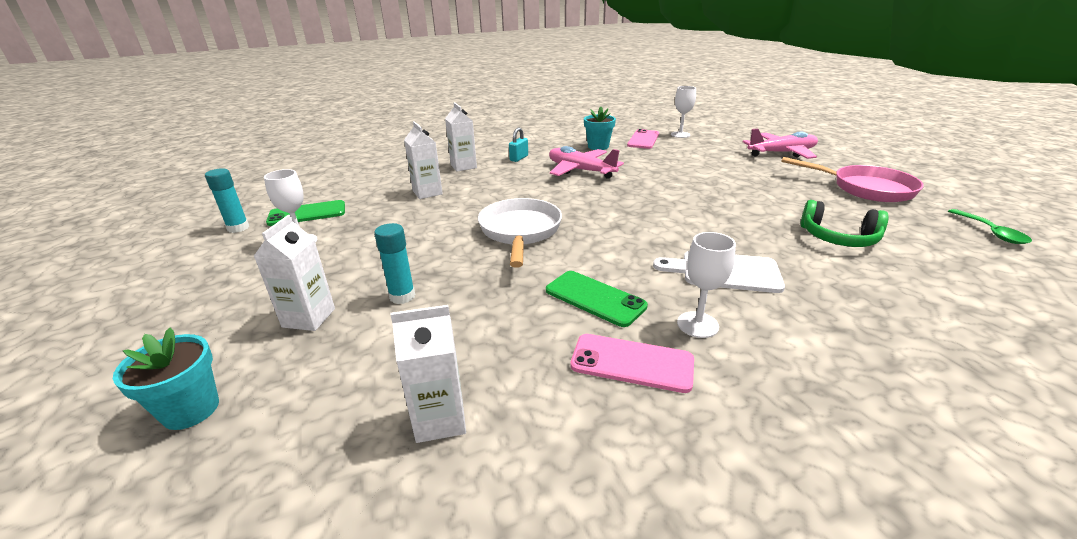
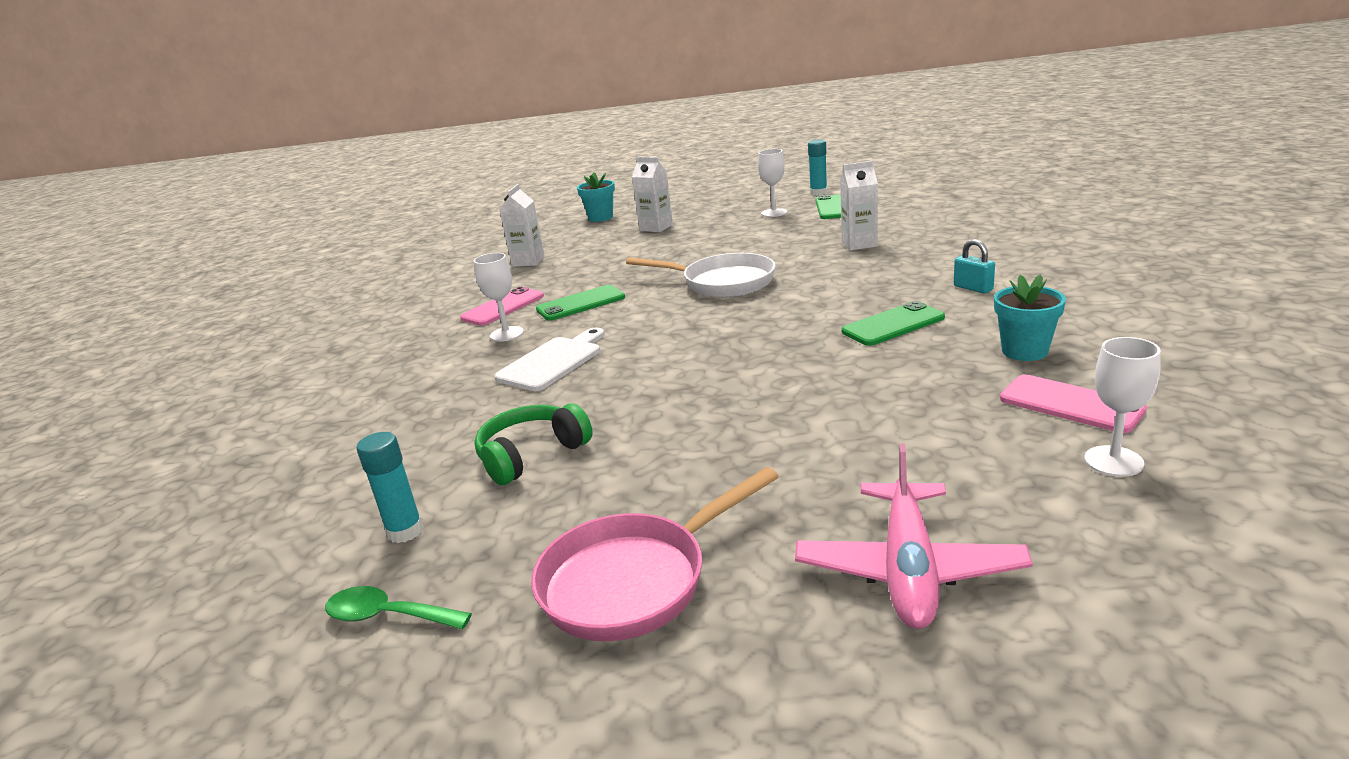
camera: 115 degrees right, 5 degrees down
turquoise glue stick [374,223,415,304] -> turquoise glue stick moved to [357,432,424,543]
white carton [445,102,477,172] -> none
pink plane [549,146,624,179] -> green phone [842,301,945,346]

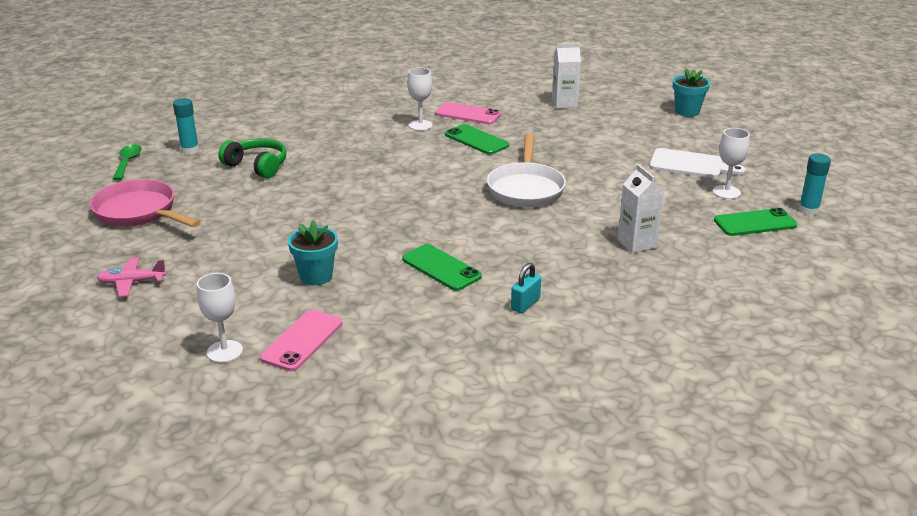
camera: 70 degrees right, 5 degrees up
white cutting board [494,328,605,391] -> white cutting board moved to [650,148,746,178]
white carton [632,157,673,232] -> none
pink plane [795,443,1033,629] -> pink plane [97,257,167,297], size x0.59
turquoise flower pot [994,274,1066,361] -> turquoise flower pot moved to [288,220,338,285]

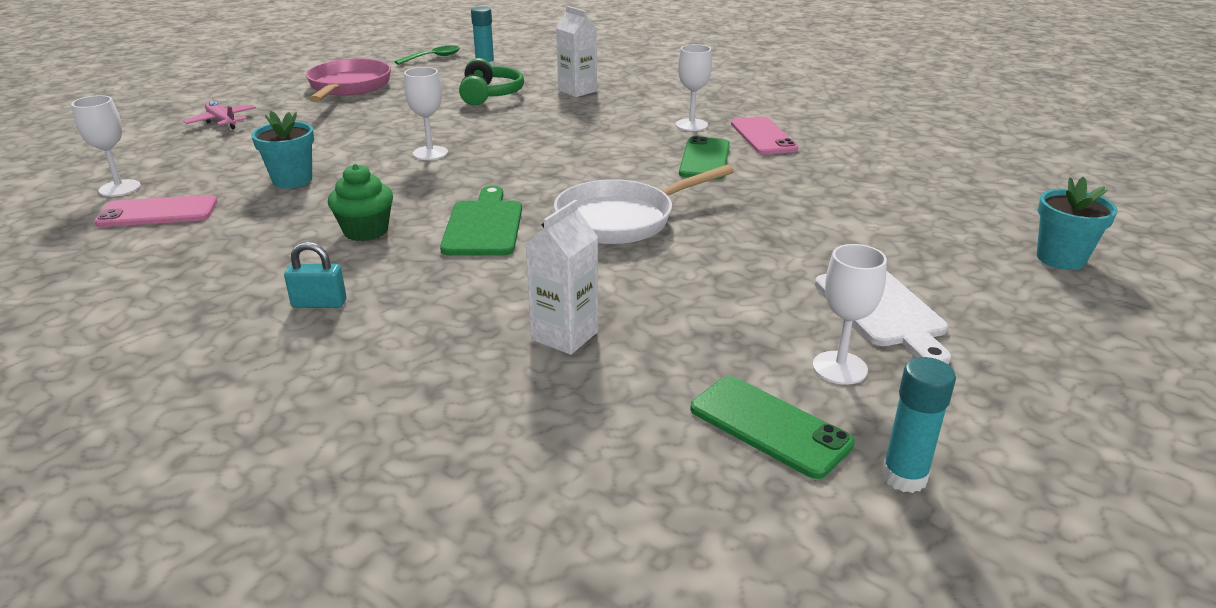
camera: 55 degrees right, 0 degrees up
green phone [402,244,482,291] -> green cupcake [328,164,393,241]
white carton [552,43,581,109] -> white carton moved to [556,6,597,97]
none -> white goblet [404,67,448,160]
none -> green cutting board [440,186,522,256]

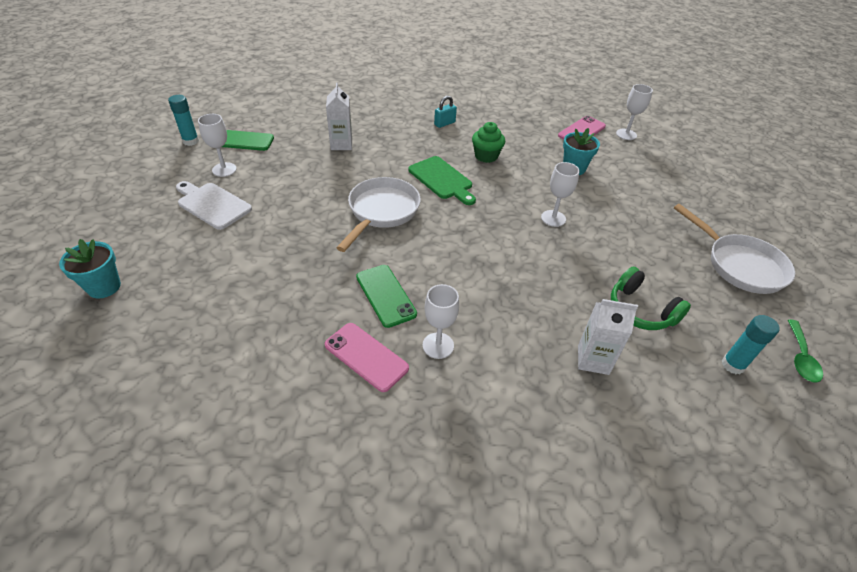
camera: 140 degrees right, 15 degrees up
pink plane [184,100,256,129] -> none
pink pan [306,58,391,102] -> white pan [674,204,795,294]

